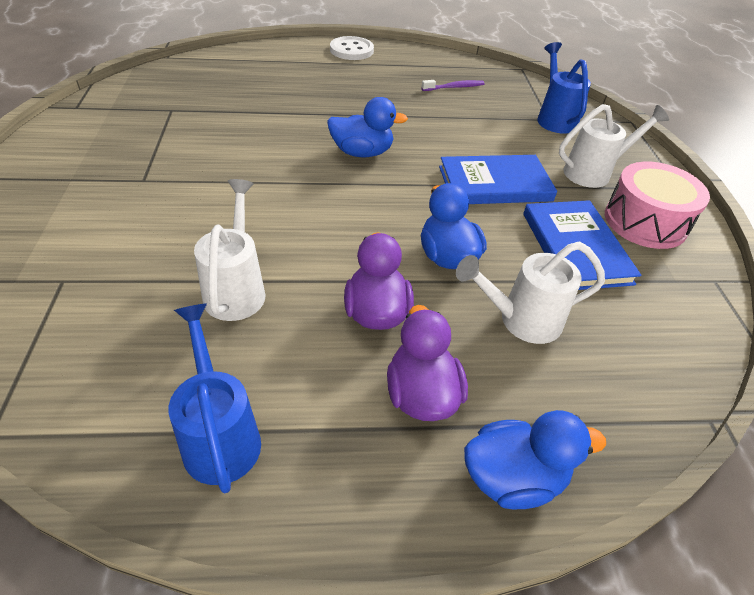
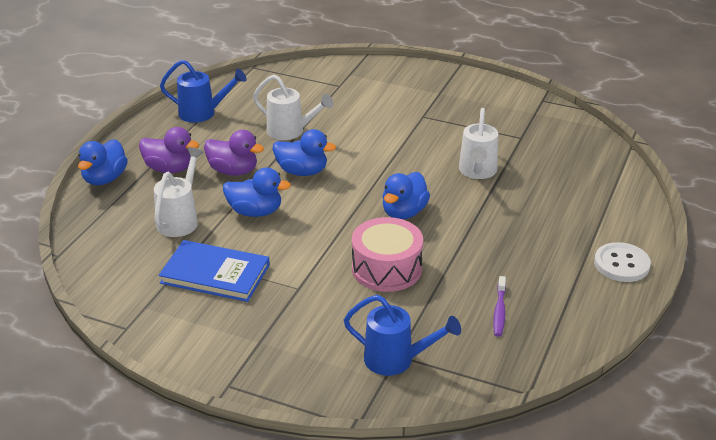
camera: 120 degrees right, 10 degrees down
blue book [439,155,557,204] -> none
white watering can [559,104,669,188] -> white watering can moved to [459,108,498,179]
pink drum [605,162,710,249] -> pink drum moved to [352,217,423,292]
none -> blue duck [273,129,336,176]

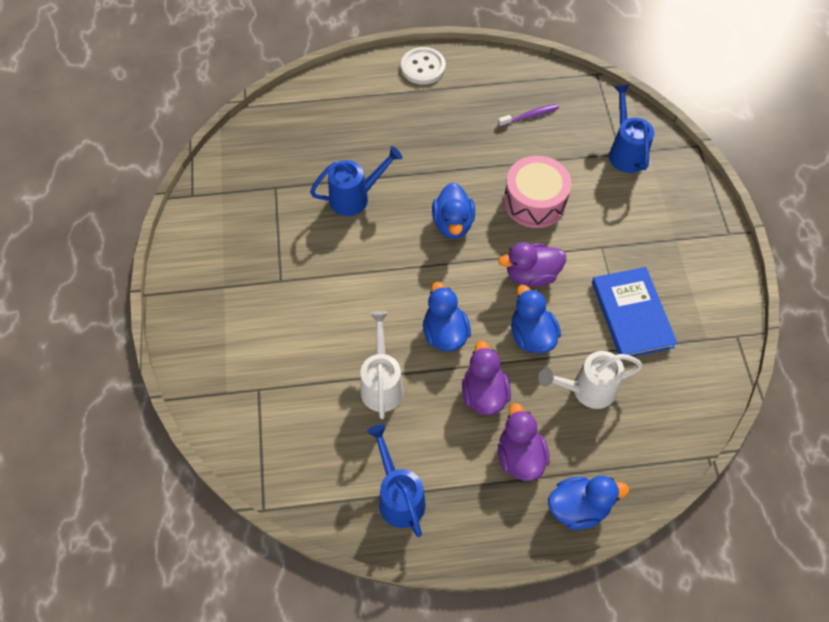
camera: 120 degrees left, 25 degrees up
blue duck [382,172,430,219] -> blue duck turned 90 degrees clockwise [432,183,475,239]
white watering can [459,108,498,179] -> blue watering can [310,146,403,216]
none -> purple duck [498,242,566,286]

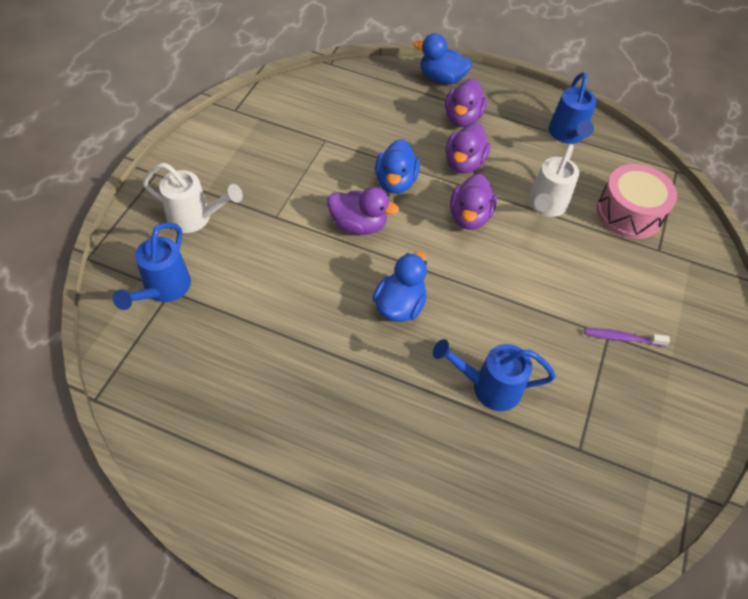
camera: 155 degrees left, 5 degrees down
white button [401,47,446,85] -> none
blue duck [423,282,471,351] -> purple duck [450,174,497,230]
purple toothbrush [498,104,559,127] -> purple toothbrush moved to [584,328,670,346]
pink drum [504,156,571,228] -> pink drum moved to [597,164,677,239]
white watering can [539,351,643,409] -> white watering can moved to [142,163,243,233]
blue book [592,267,677,357] -> none

